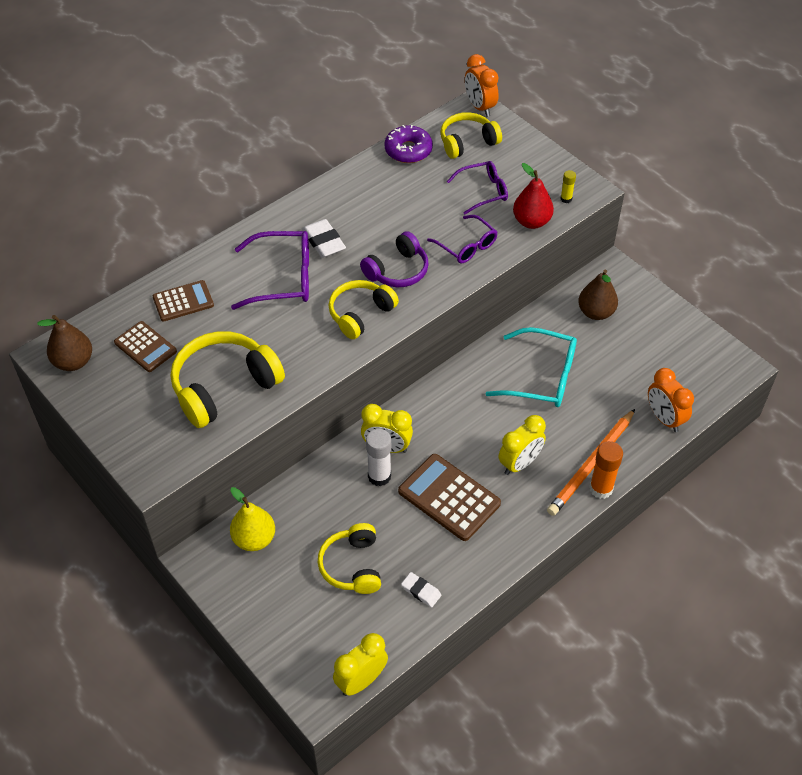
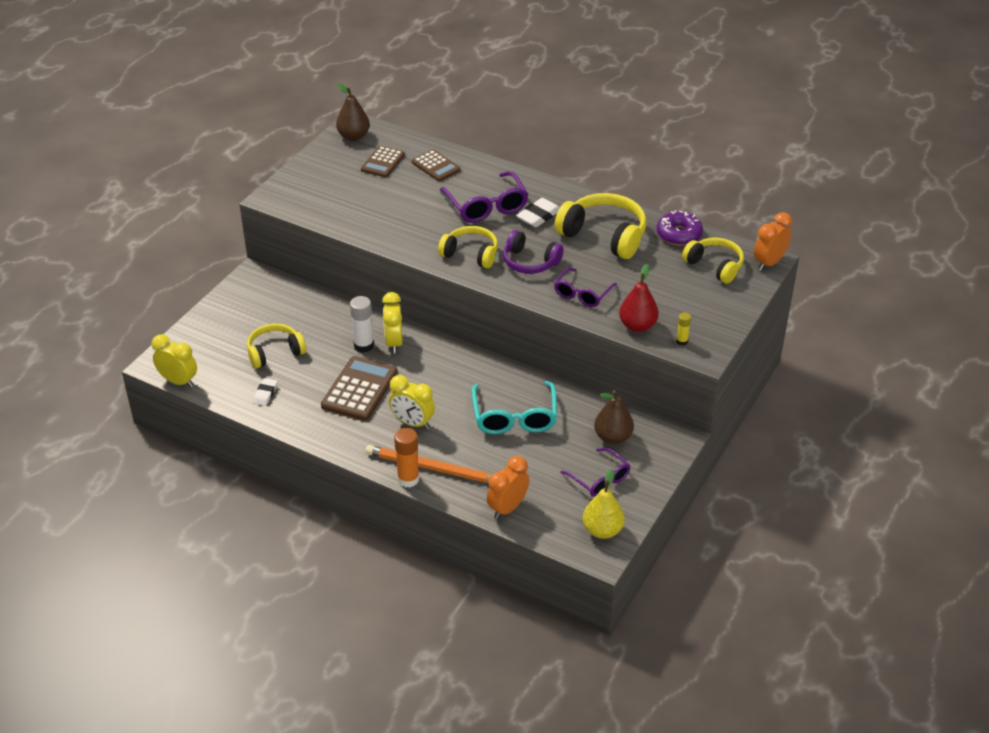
camera: 70 degrees right, 10 degrees down
yellow headphones [171,331,285,428] -> yellow headphones moved to [554,193,647,259]
yellow pear [230,487,275,551] -> yellow pear moved to [583,469,625,539]
purple glasses [447,161,508,214] -> purple glasses moved to [560,448,630,497]

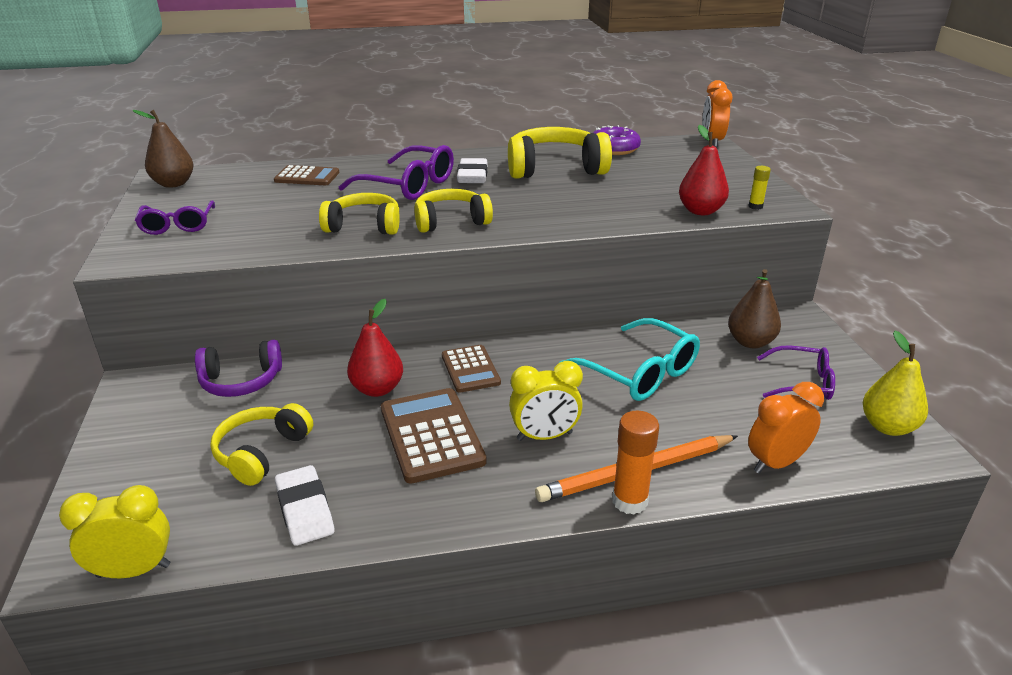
camera: 40 degrees left, 10 degrees down
white eraser [253,378,278,406] -> white eraser [275,465,334,546], size x1.58
white glue stick [350,296,374,353] -> red pear [347,299,403,397]
brown calculator [361,146,405,177] -> brown calculator moved to [442,345,501,393]
yellow clock [382,292,403,354] -> none
orange clock [487,456,529,519] -> orange clock turned 60 degrees clockwise [748,382,824,473]
purple headphones [503,230,564,274] -> purple headphones moved to [195,340,282,397]
purple glasses [554,268,617,307] -> purple glasses moved to [135,201,215,235]
yellow headphones [682,237,744,283] -> yellow headphones moved to [319,193,400,235]

